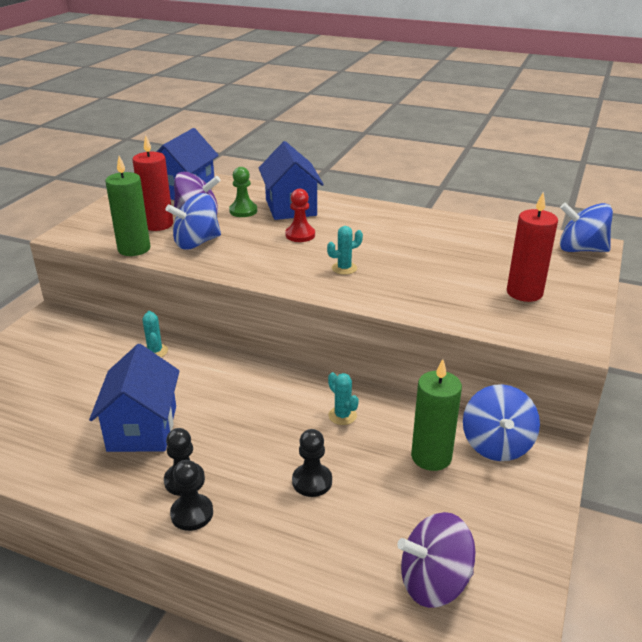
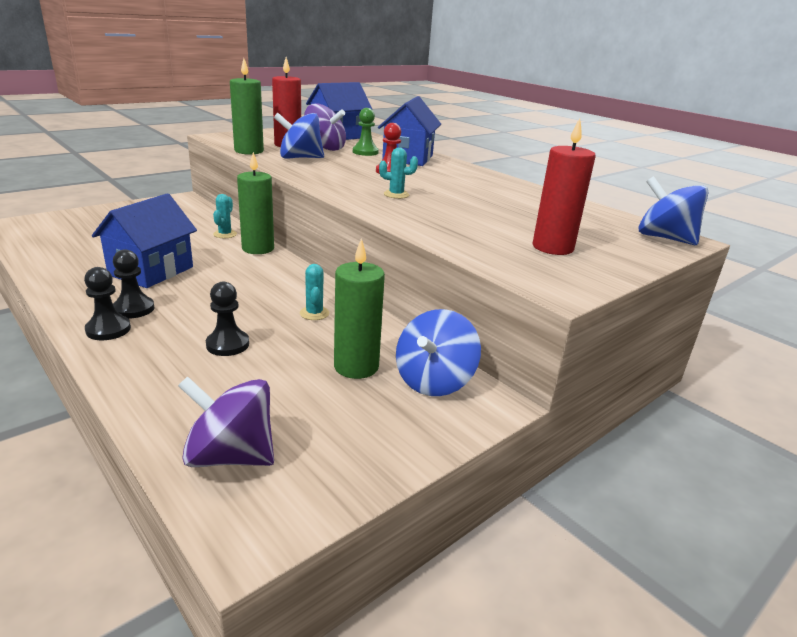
camera: 25 degrees right, 5 degrees down
none -> green candle [237,152,274,254]

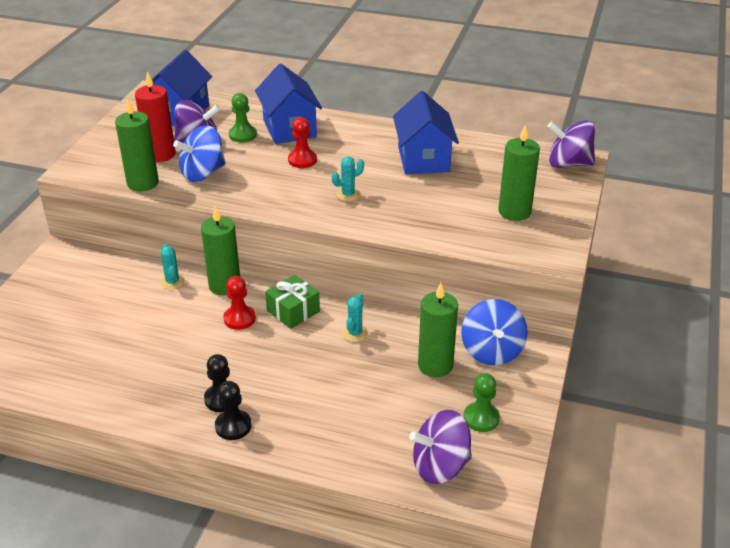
camera: 30 degrees left, 10 degrees up
blue house [92,193,197,288] -> blue house moved to [393,91,459,174]
black pawn [206,282,249,356] -> none
turquoise cactus [300,264,329,320] -> turquoise cactus turned 60 degrees clockwise [342,293,368,342]
red candle [533,118,596,255] -> green candle [498,125,540,221]
blue spinning top [639,176,709,245] -> purple spinning top [547,120,595,168]
none -> red pawn [223,276,256,330]
none -> green gift [265,275,320,329]
none -> green pawn [464,373,500,432]

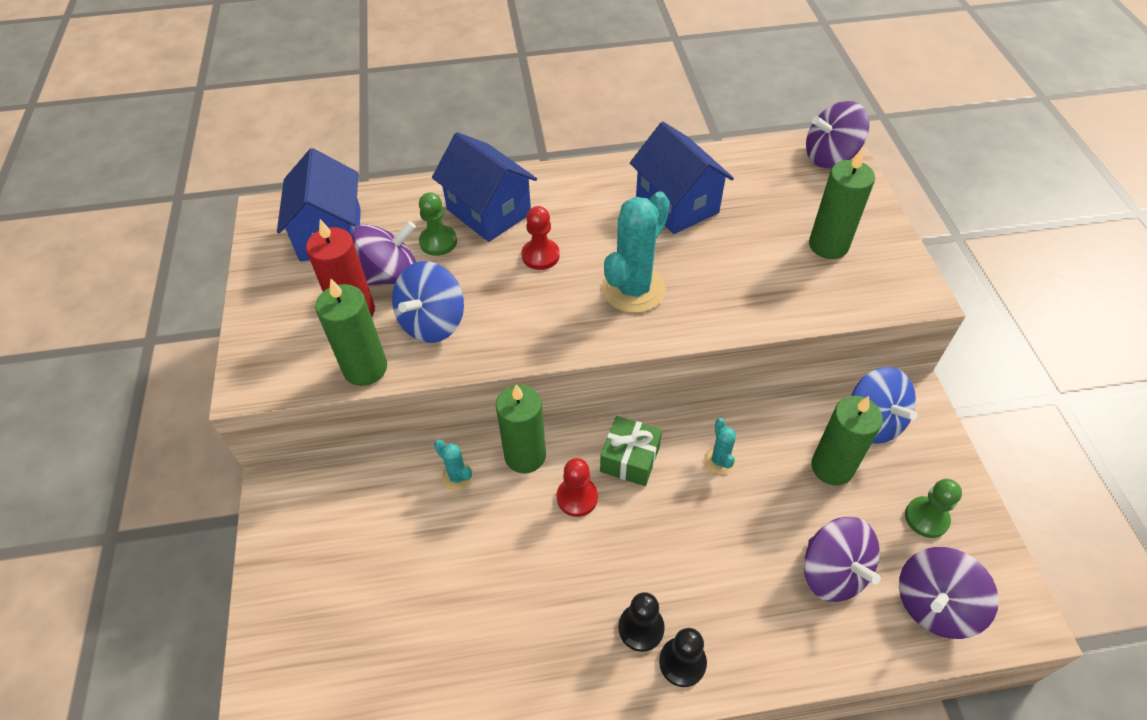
camera: 25 degrees left, 15 degrees up
turquoise cactus [332,156,364,201] -> turquoise cactus [602,192,670,313], size x2.05
none -> purple spinning top [804,517,881,602]

